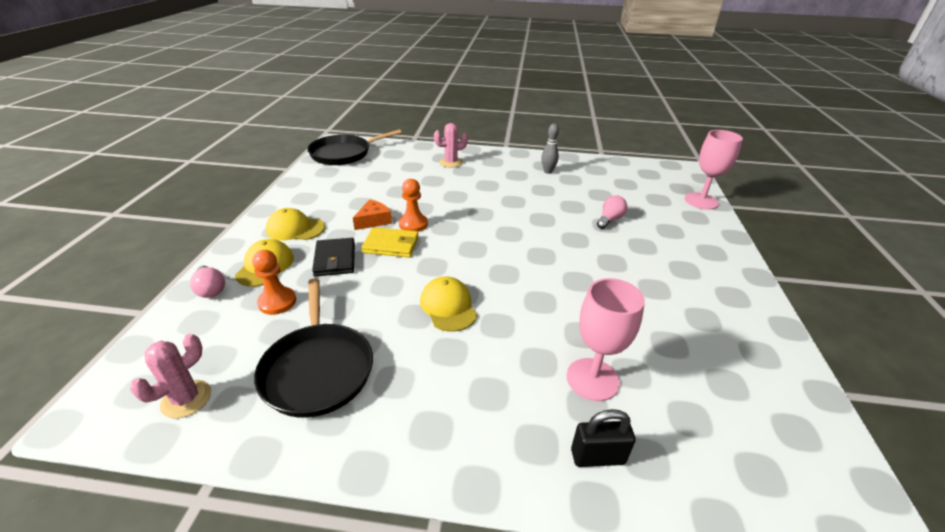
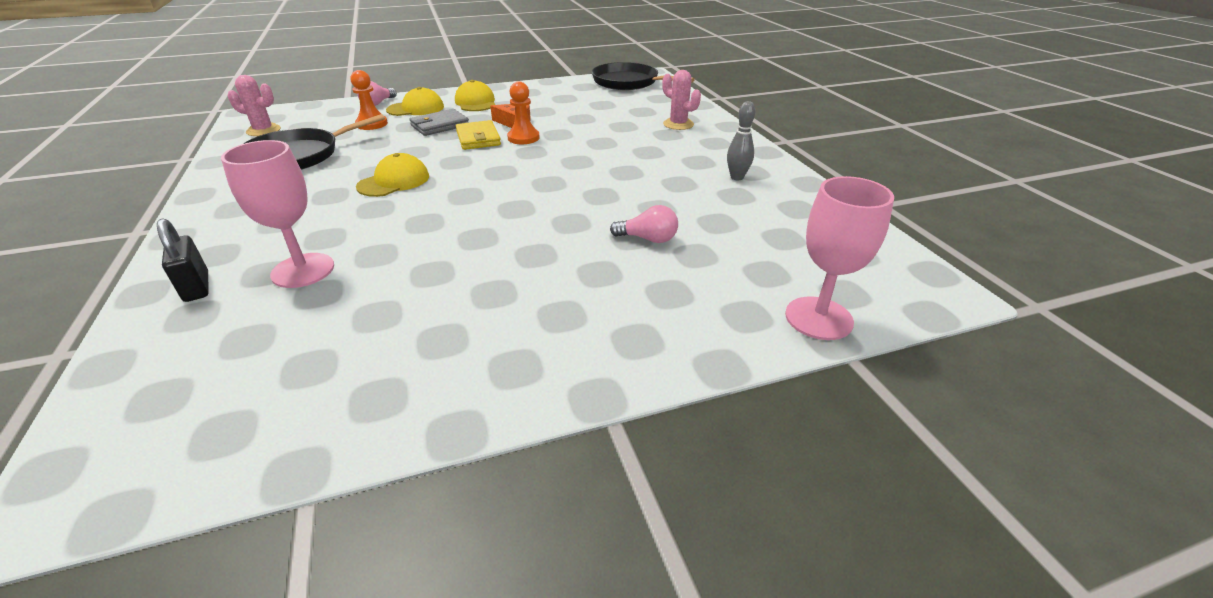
camera: 65 degrees right, 0 degrees up
black wallet [312,238,355,276] -> grey wallet [409,109,469,136]

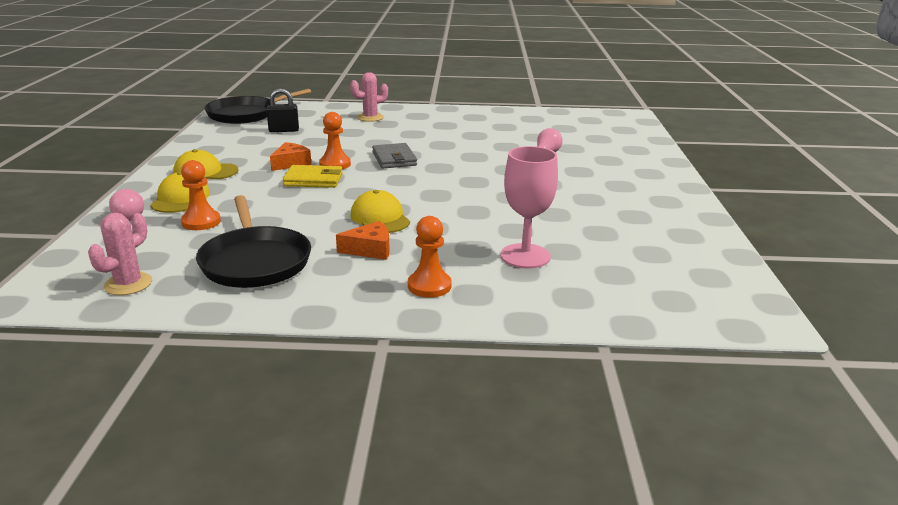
camera: 70 degrees left, 10 degrees down
black padlock [157,218,208,302] -> black padlock moved to [266,88,299,132]
grey wallet [409,109,469,136] -> grey wallet moved to [372,143,417,168]
grey bowling pin [727,101,756,180] -> none
pink goblet [785,176,894,340] -> none
none -> orange cheese [336,221,390,260]
none -> orange pawn [408,216,452,298]

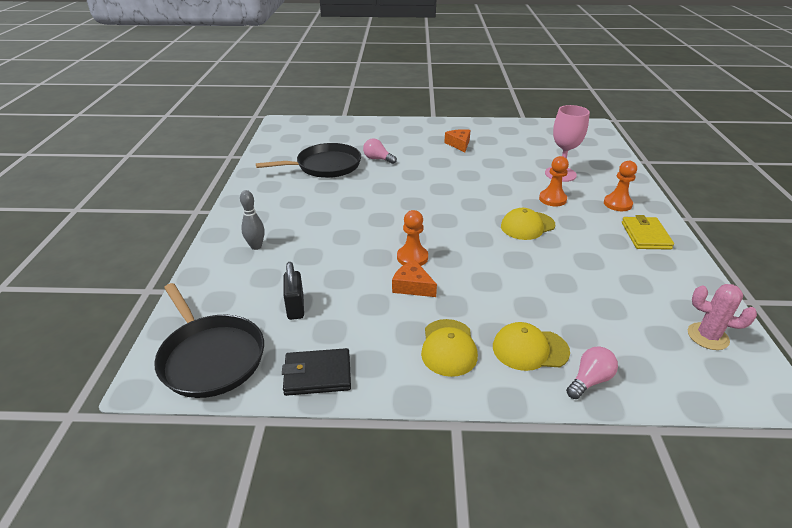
camera: 90 degrees left, 10 degrees up
orange pawn [181,160,221,230] -> orange pawn moved to [539,156,569,206]
black pan [196,195,311,288] -> black pan moved to [256,143,361,178]
yellow wallet [283,165,342,188] -> yellow wallet moved to [622,215,674,250]
orange cheese [336,221,390,260] -> orange cheese moved to [444,129,471,152]
pink cactus [350,72,388,122] -> grey bowling pin [240,190,265,250]
grey wallet [372,143,417,168] -> none
none -> black wallet [282,348,351,396]

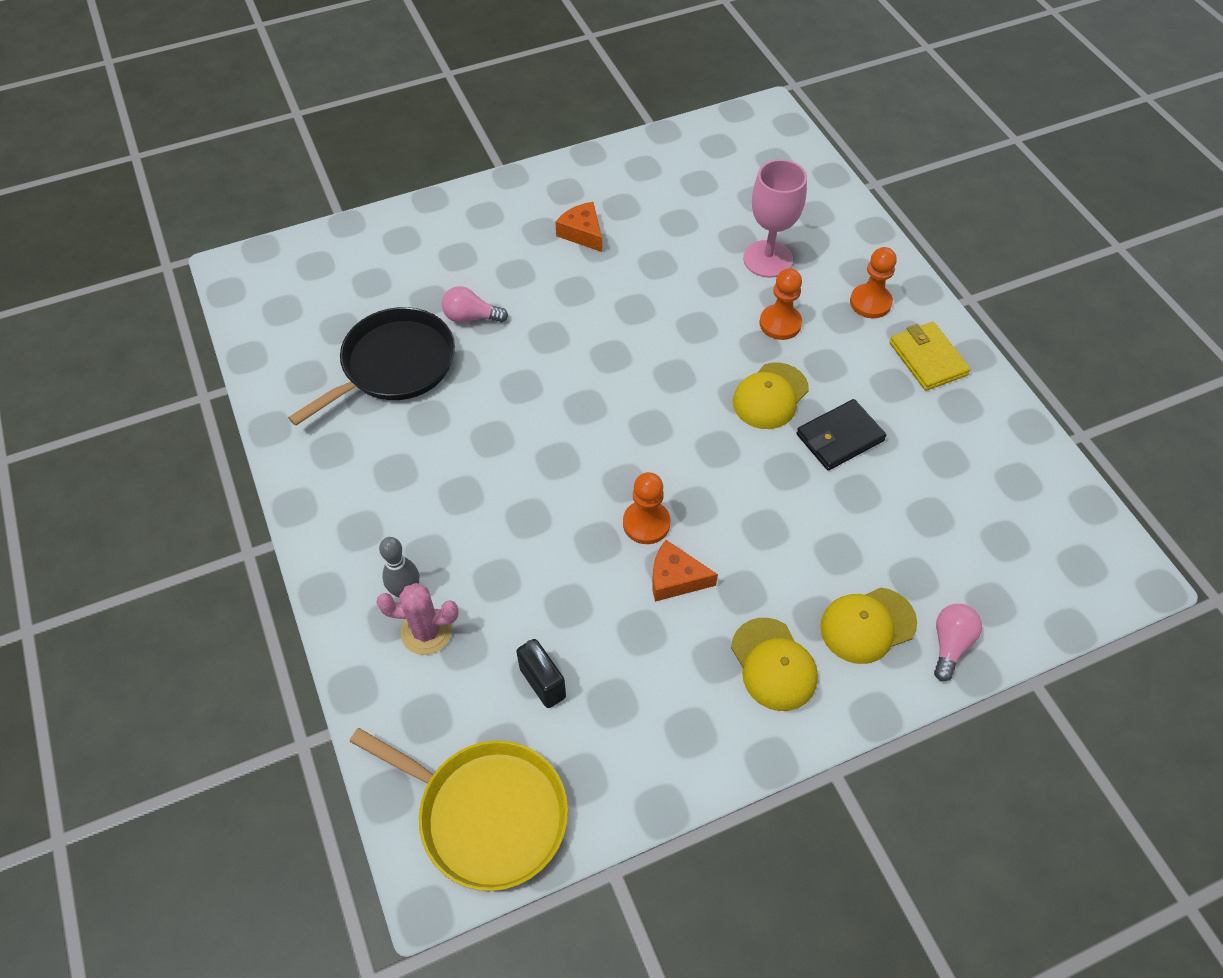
camera: 25 degrees left, 20 degrees up
black pan [154,283,264,398] -> yellow pan [350,728,568,891]
black wallet [282,348,351,396] -> black wallet moved to [797,399,886,471]
pink cactus [688,284,757,350] -> pink cactus moved to [376,583,458,655]

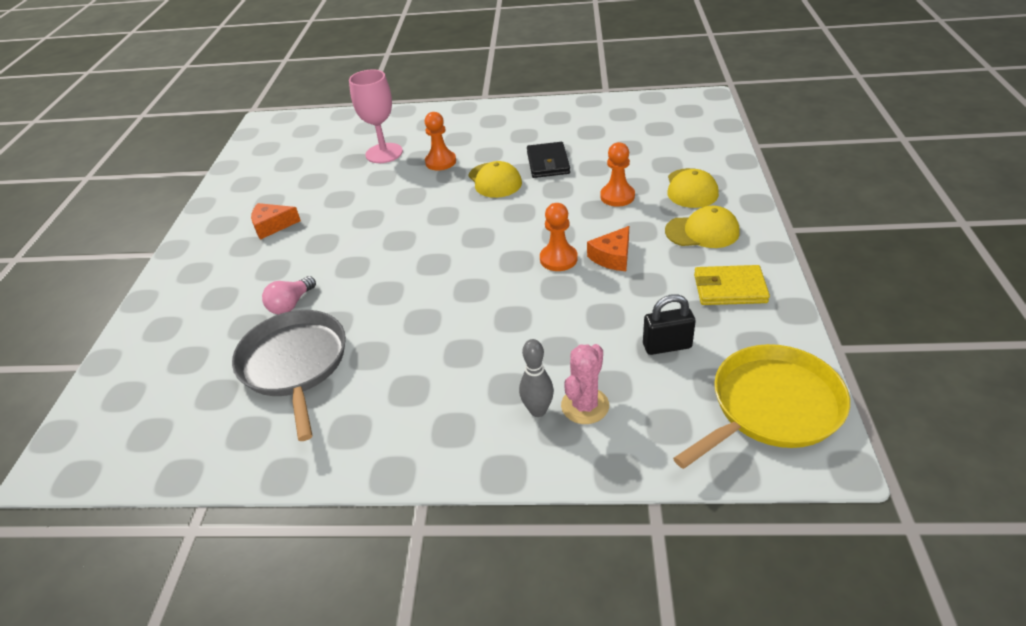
camera: 60 degrees left, 15 degrees down
black pan [288,307,455,426] -> grey pan [232,310,346,441]
orange pawn [850,247,897,318] -> orange pawn moved to [600,142,635,207]
yellow wallet [890,322,971,391] -> yellow wallet moved to [694,265,770,305]
pink light bulb [934,604,982,682] -> none

